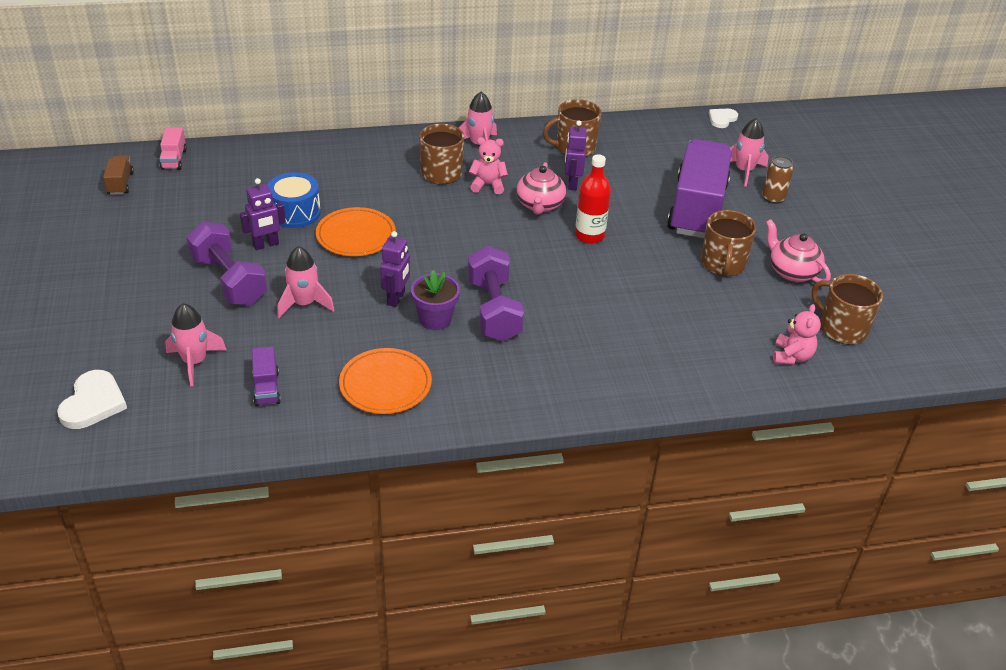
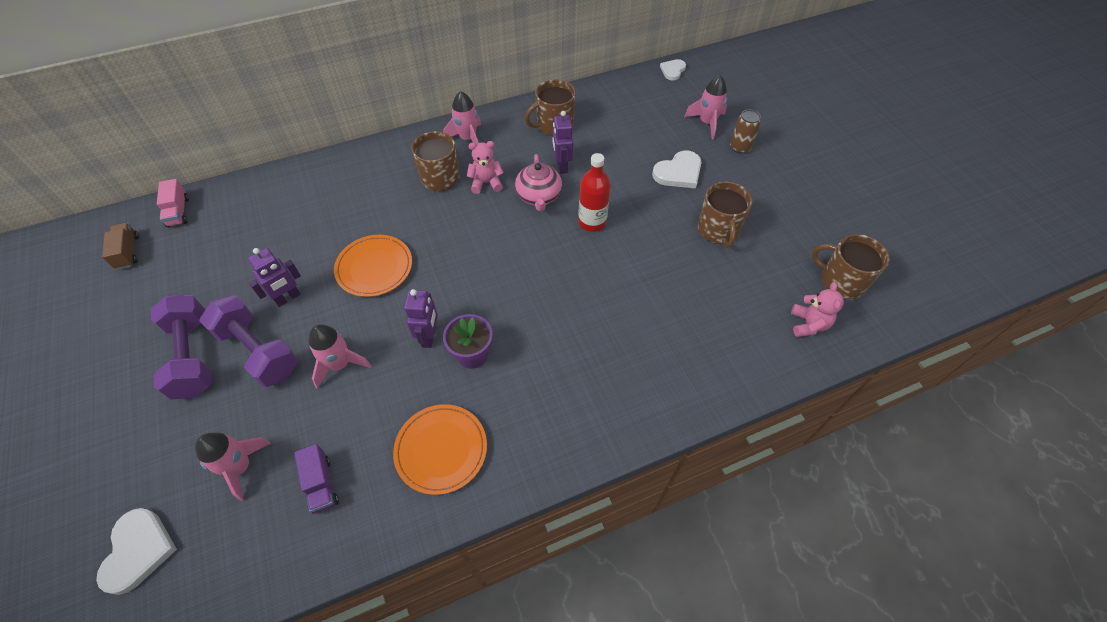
camera: 10 degrees left, 15 degrees up
blue drum [267,172,321,228] -> none
purple dumbbell [468,246,524,341] -> purple dumbbell moved to [151,295,213,399]
purple truck [667,139,732,238] -> white heart [652,151,702,188]
pink teapot [766,219,831,282] -> none

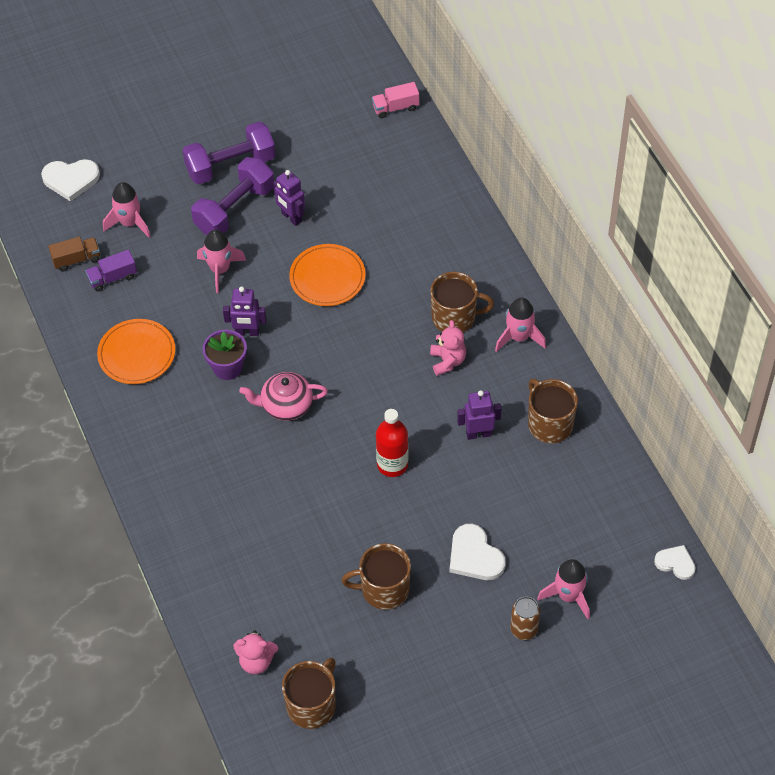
camera: 90 degrees right, 0 degrees up
brown truck [102,223,139,269] -> brown truck moved to [48,237,100,271]
pink teapot [515,154,562,212] -> pink teapot moved to [239,372,328,421]

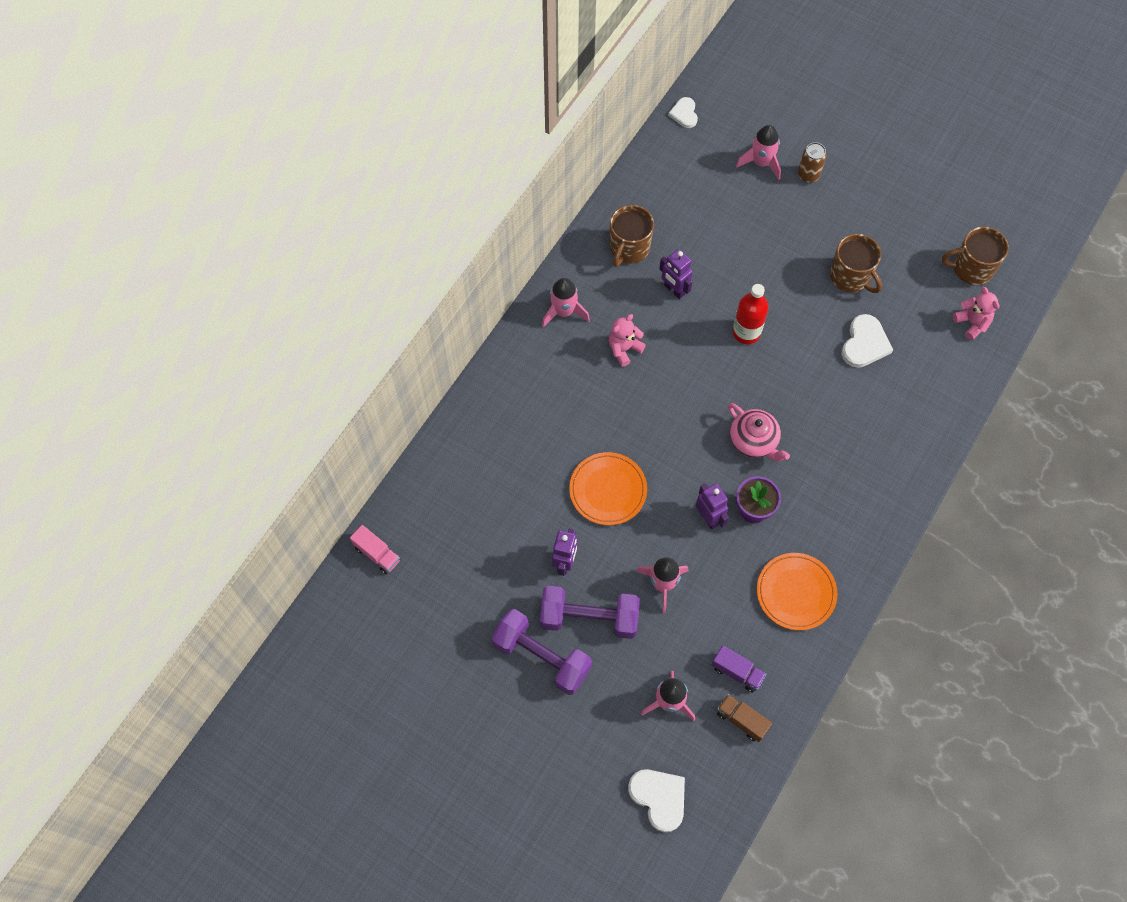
camera: 125 degrees left, 10 degrees up
brown mug [430,272,494,332] -> none
white heart [450,524,506,580] -> white heart moved to [841,314,893,368]

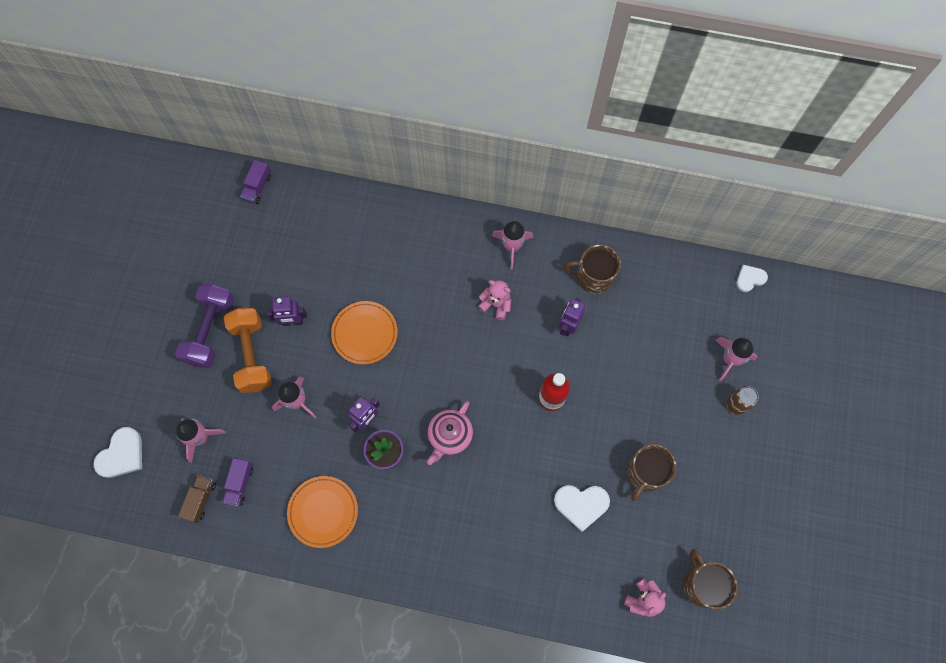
camera: 70 degrees right, 5 degrees up
pink truck [350,525,400,574] -> purple truck [240,160,271,204]
purple dumbbell [540,586,640,639] -> orange dumbbell [224,308,272,393]

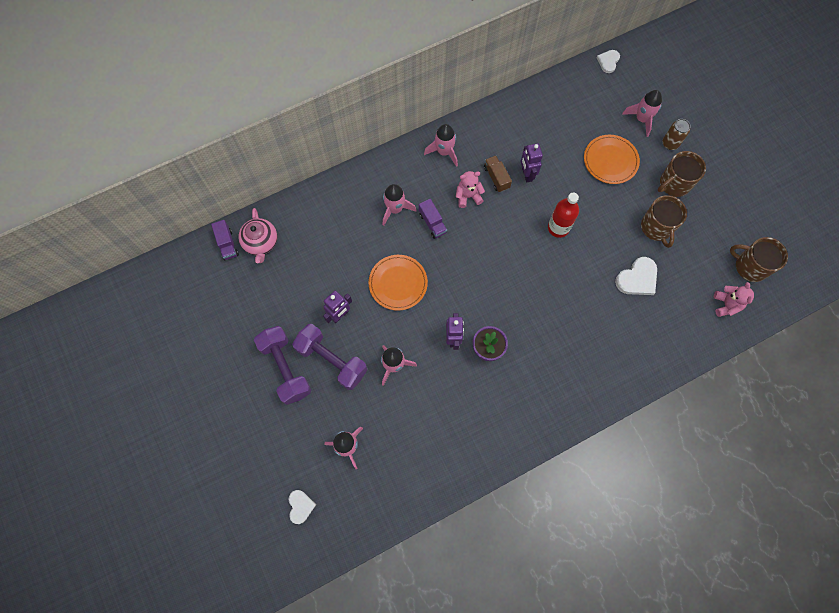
camera: 40 degrees left, 0 degrees up
white heart [93,427,142,478] -> white heart [288,490,316,524], size x0.64
brown truck [178,475,216,523] -> brown truck moved to [484,156,512,192]
purple truck [222,458,253,506] -> purple truck moved to [419,199,447,239]
orange dumbbell [224,308,272,393] -> purple dumbbell [292,324,367,390]
orange plate [287,476,358,548] -> orange plate moved to [584,135,640,184]
pink teapot [427,401,473,465] -> pink teapot moved to [238,208,277,263]
brown mug [564,244,621,294] -> brown mug moved to [658,151,706,197]
none -> pink rocket [383,184,416,226]

